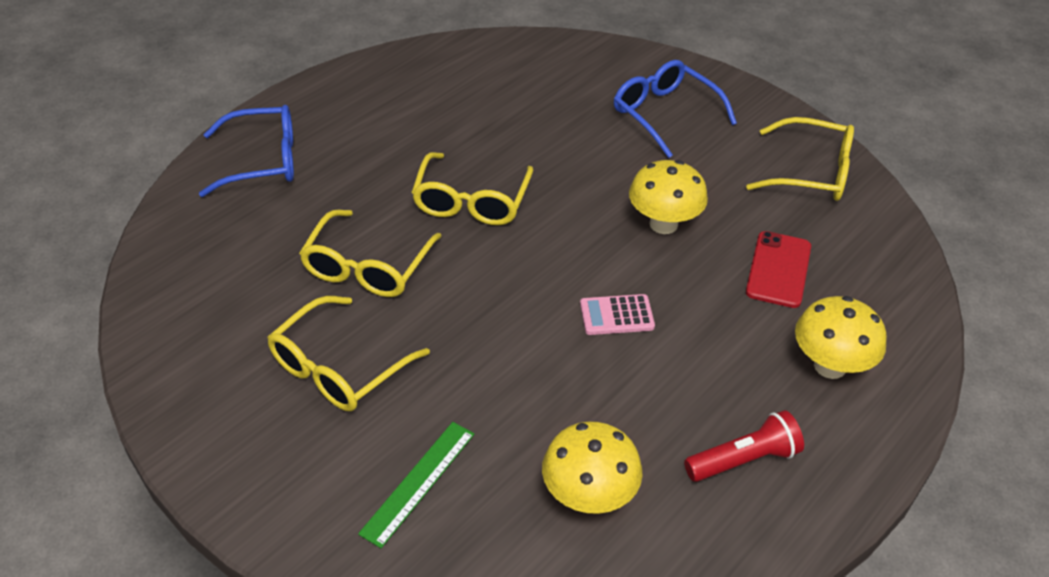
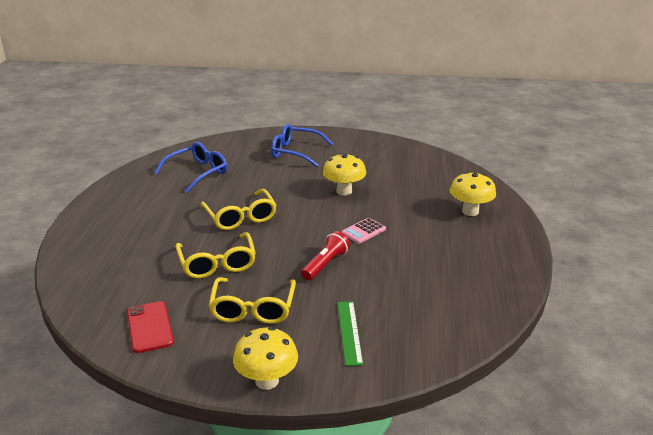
camera: 35 degrees left, 15 degrees down
blue glasses [199,105,294,197] -> blue glasses moved to [154,142,227,193]
yellow mushroom [542,422,642,514] -> yellow mushroom moved to [233,327,298,390]
red flashlight [684,410,804,482] -> red flashlight moved to [301,231,350,281]
yellow glasses [746,117,854,201] -> none
red phone [746,231,811,308] -> red phone moved to [127,301,174,353]

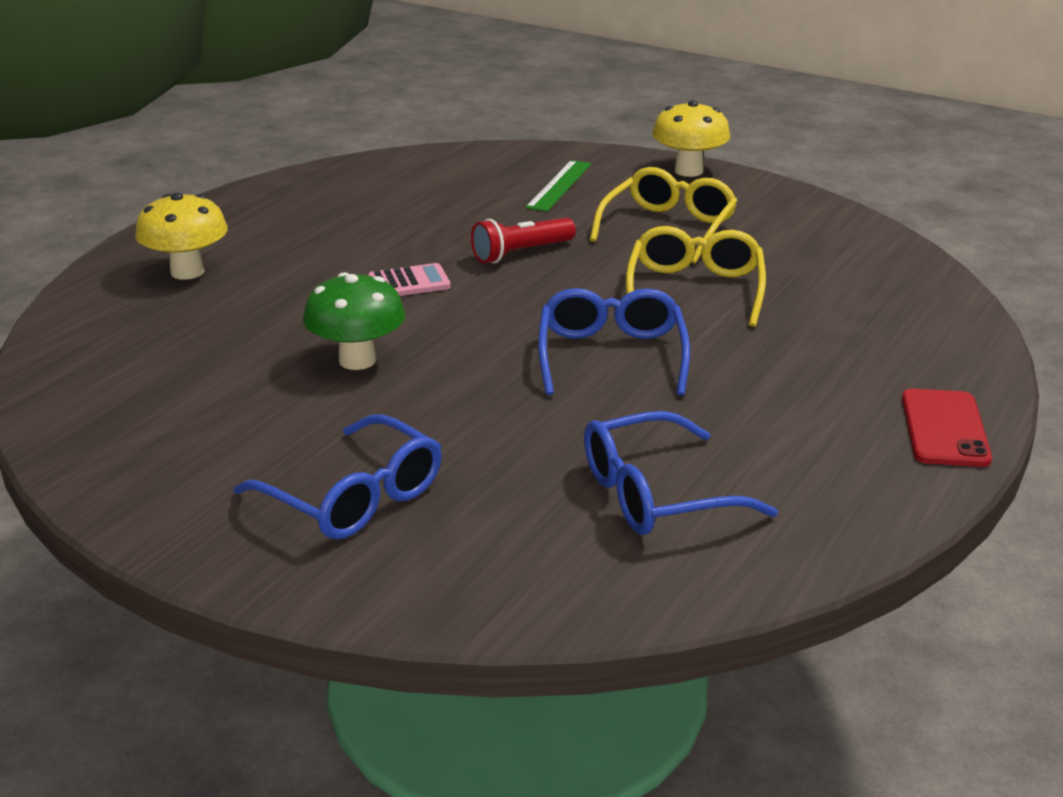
camera: 155 degrees left, 0 degrees up
red phone [127,301,174,353] -> red phone moved to [902,389,992,467]
yellow glasses [201,189,277,230] -> blue glasses [538,288,690,396]
yellow mushroom [323,153,366,195] -> green mushroom [303,272,405,370]

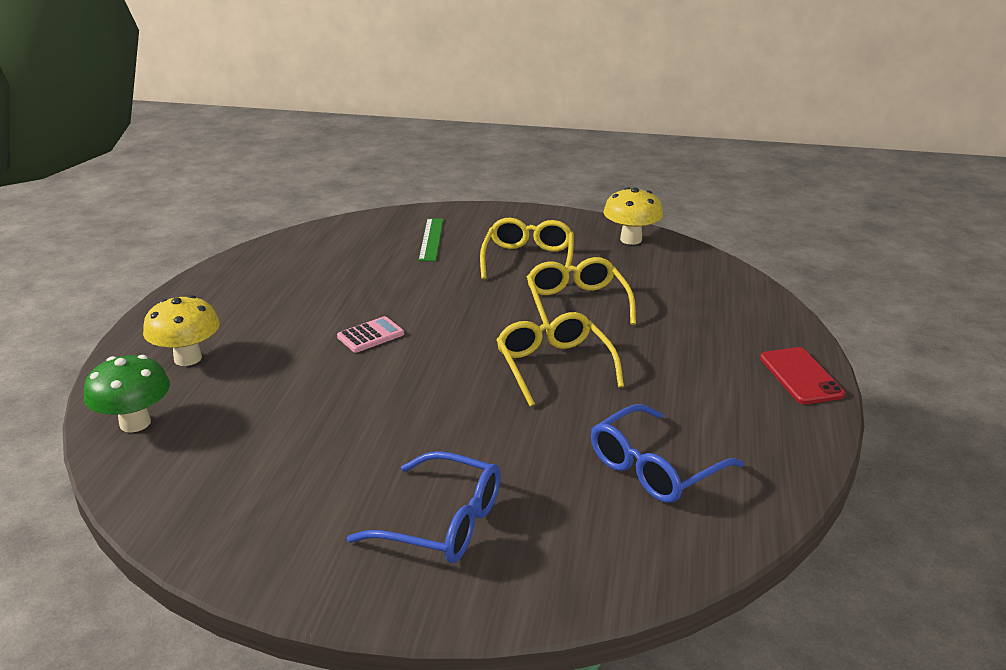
camera: 20 degrees left, 0 degrees up
green mushroom [303,272,405,370] -> green mushroom moved to [84,355,170,432]
red flashlight [471,218,576,263] -> none
blue glasses [538,288,690,396] -> yellow glasses [497,312,624,407]
yellow mushroom [652,100,730,177] -> yellow mushroom moved to [603,187,663,245]

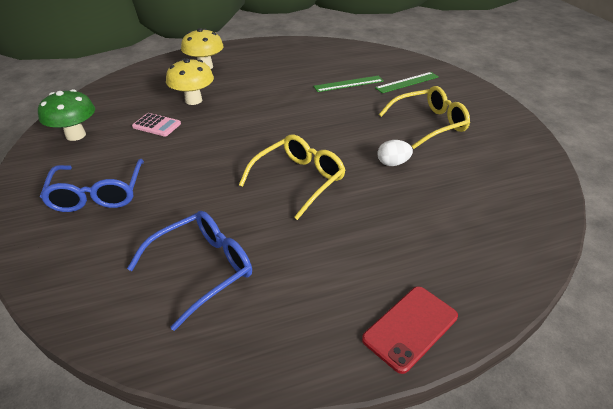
camera: 60 degrees right, 10 degrees up
green mushroom [84,355,170,432] -> green mushroom moved to [38,89,95,141]
pink calculator [337,316,404,353] -> pink calculator moved to [132,113,181,137]
yellow glasses [527,257,636,332] -> white egg [377,140,413,166]
blue glasses [591,404,744,503] -> blue glasses turned 120 degrees clockwise [127,211,252,331]
yellow mushroom [603,187,663,245] -> yellow mushroom moved to [166,59,214,105]
none -> green ruler [313,76,384,92]

